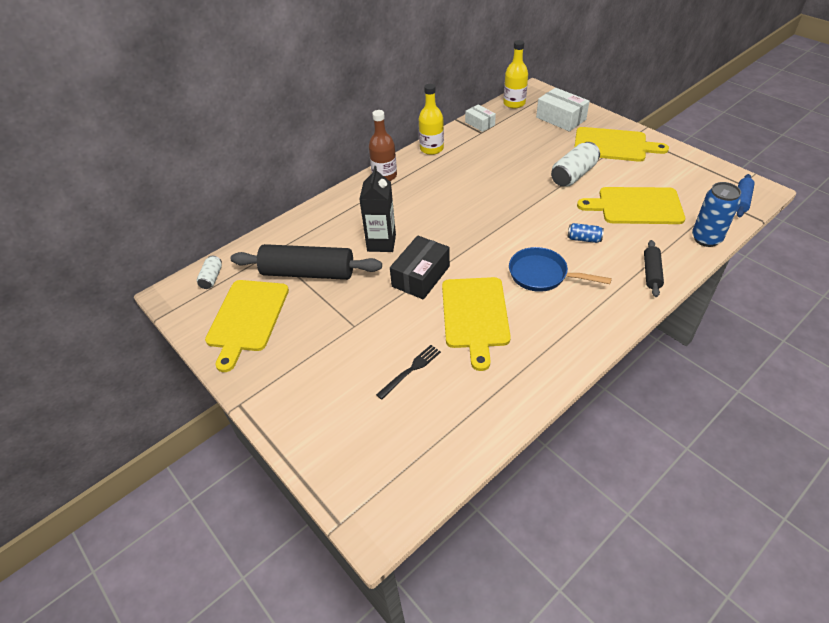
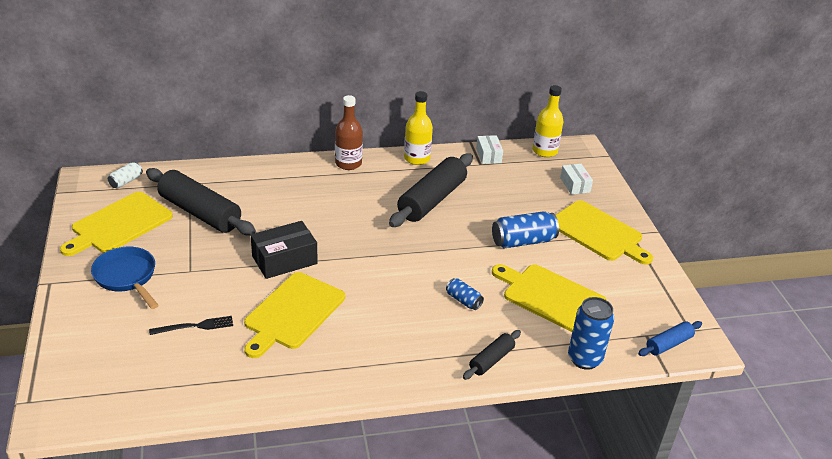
camera: 25 degrees right, 10 degrees down
black carton [359,166,396,252] -> none
blue pan [509,247,612,292] -> blue pan moved to [91,247,159,309]
white box [536,88,590,132] -> white box [560,164,593,195], size x0.62
white can [551,142,600,187] -> blue can [492,211,559,248]
none -> black rolling pin [389,153,473,227]

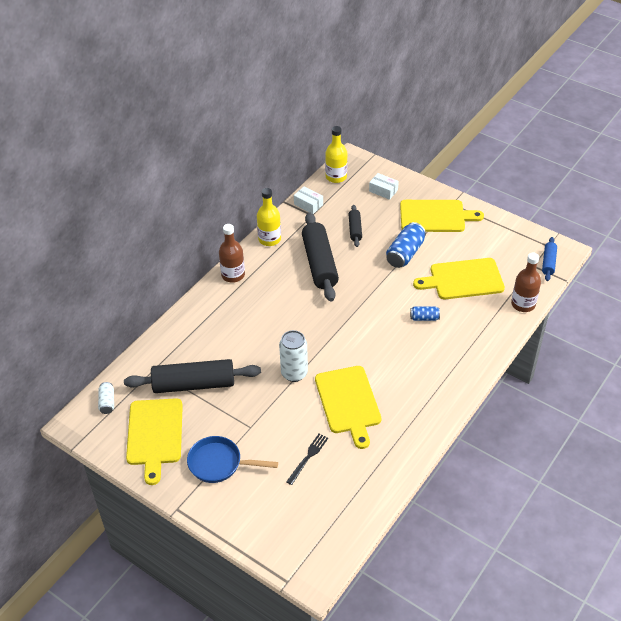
camera: 40 degrees left, 10 degrees up
black box [251,221,318,279] -> white can [279,330,308,382]
black rolling pin [463,330,521,380] -> black rolling pin moved to [349,205,362,247]
blue can [568,297,614,370] -> brown bottle [511,253,541,312]

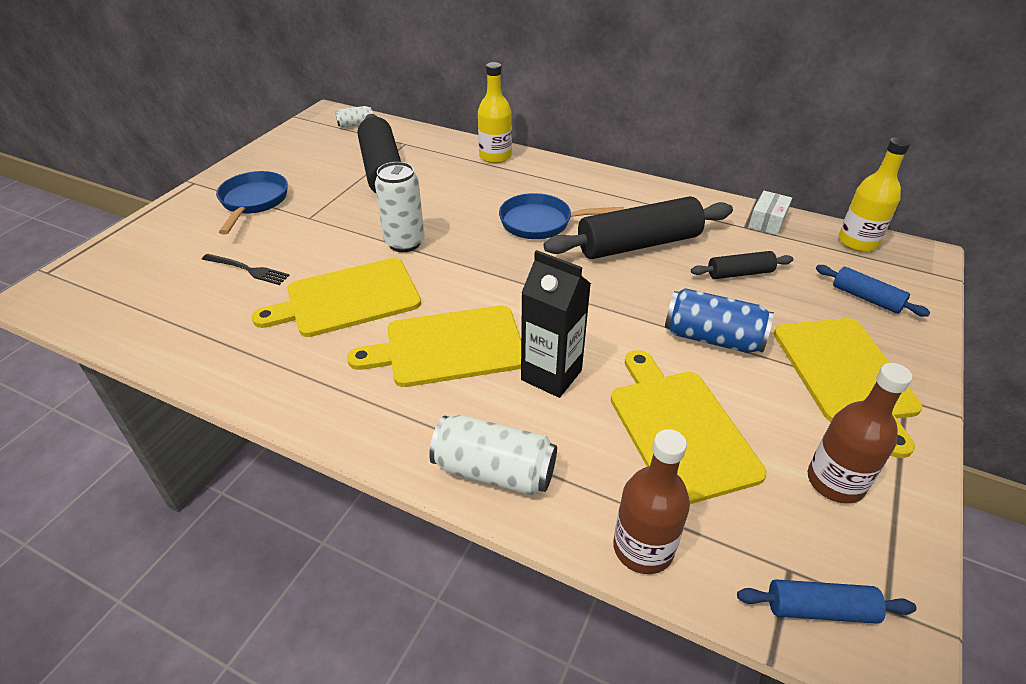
camera: 80 degrees right, 5 degrees down
yellow cutting board [126,398,183,485] -> yellow cutting board moved to [347,305,521,387]
brown bottle [219,224,245,283] -> brown bottle moved to [808,363,912,504]
yellow bottle [257,188,281,246] -> yellow bottle moved to [478,62,512,163]
white box [369,173,399,200] -> blue rolling pin [816,265,931,317]
blue can [410,306,440,321] -> black carton [521,250,591,398]
none -> white can [429,415,557,495]
none -> blue pan [499,193,624,239]

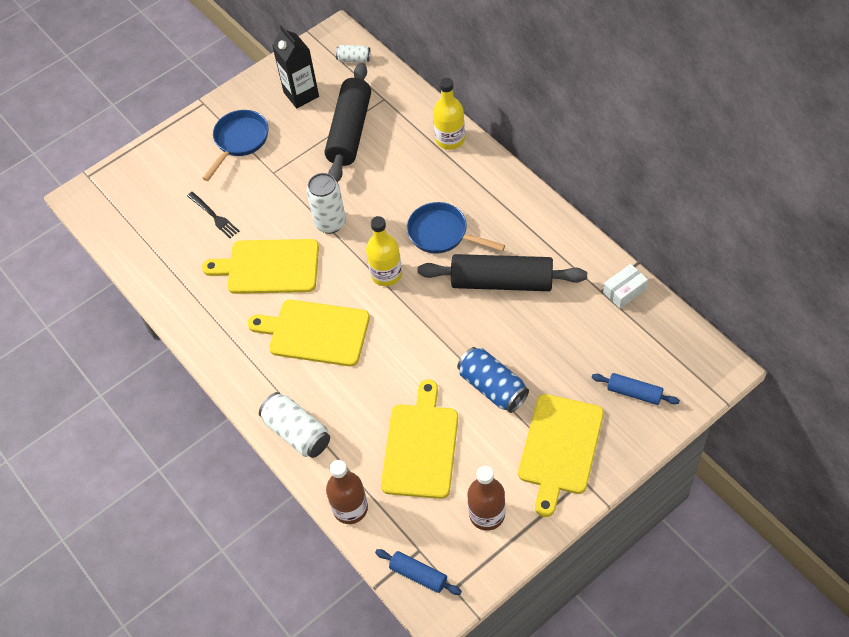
camera: 30 degrees right, 15 degrees up
black carton [521,250,591,398] -> black carton moved to [272,25,319,108]
black rolling pin [691,251,793,279] -> none
blue rolling pin [816,265,931,317] -> blue rolling pin turned 45 degrees counterclockwise [592,373,680,405]
yellow bottle [839,137,911,252] -> yellow bottle moved to [366,216,402,286]

